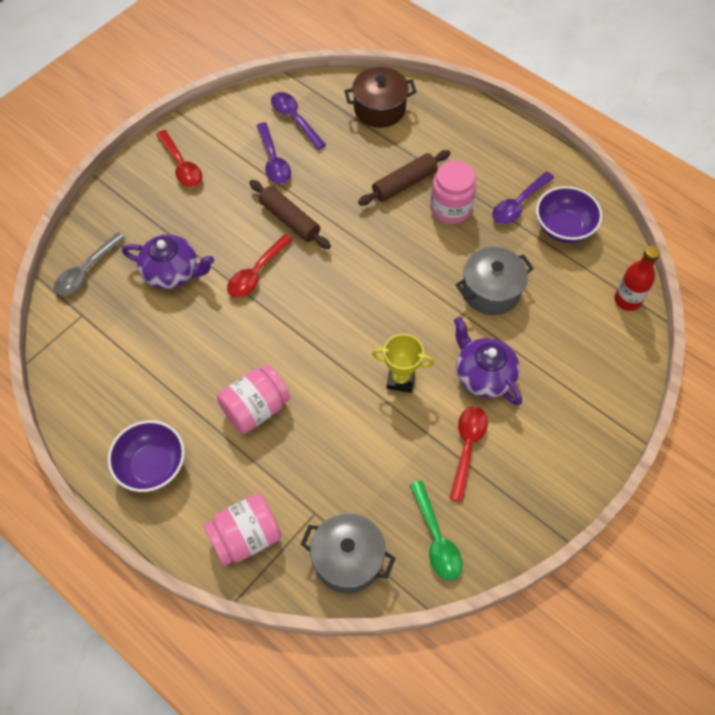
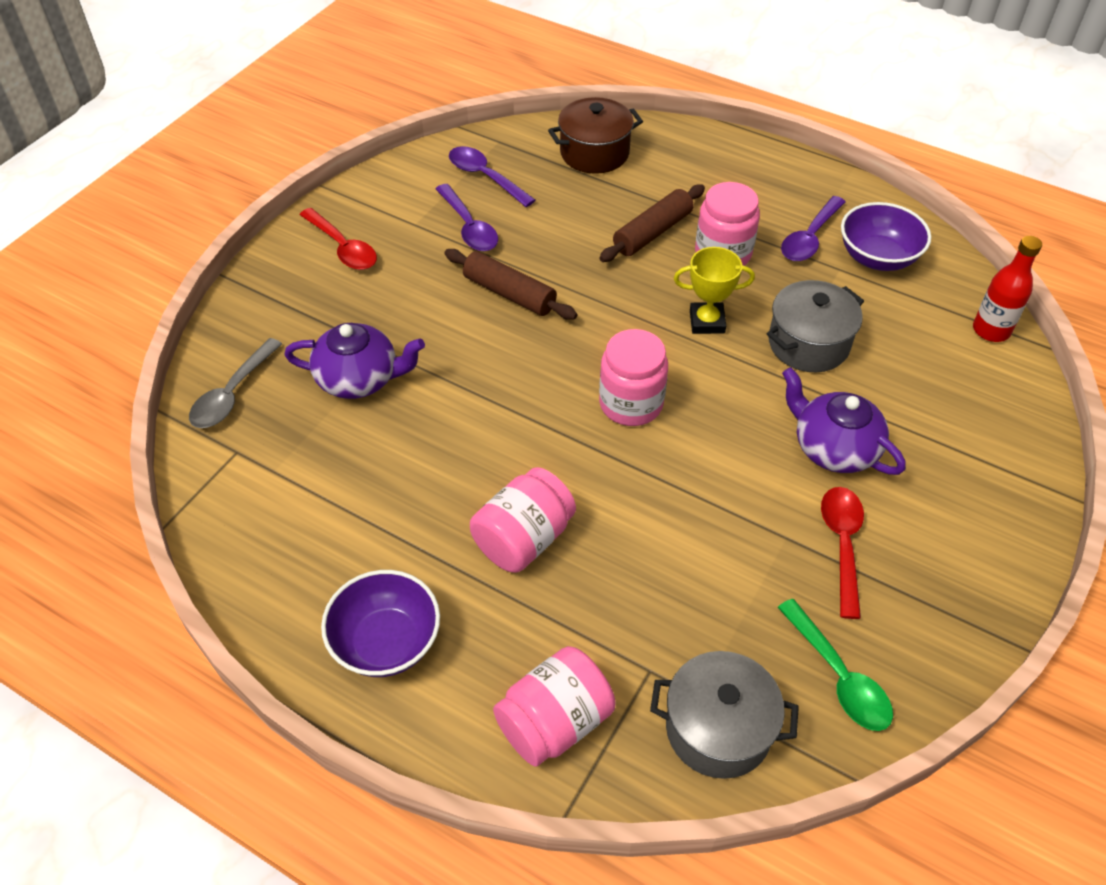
camera: 10 degrees left, 10 degrees down
red spoon [227,234,293,297] -> none
yellow trophy [372,334,434,393] -> yellow trophy moved to [674,247,755,334]
none -> pink jar [599,329,668,426]

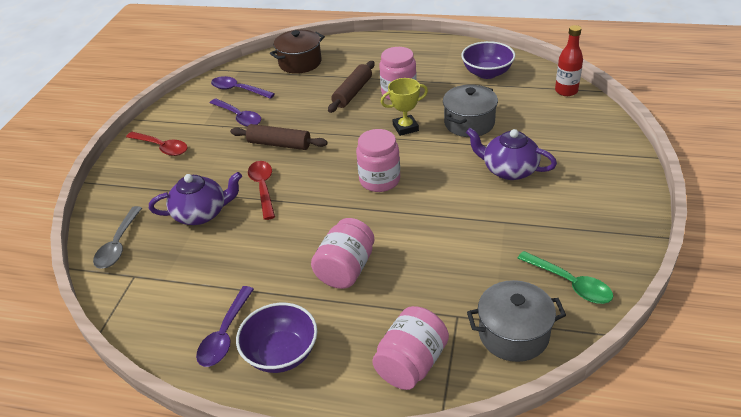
camera: 15 degrees left, 10 degrees down
purple spoon [781,196,846,261] -> purple spoon moved to [196,286,254,367]
red spoon [821,487,864,619] -> red spoon moved to [248,161,275,220]

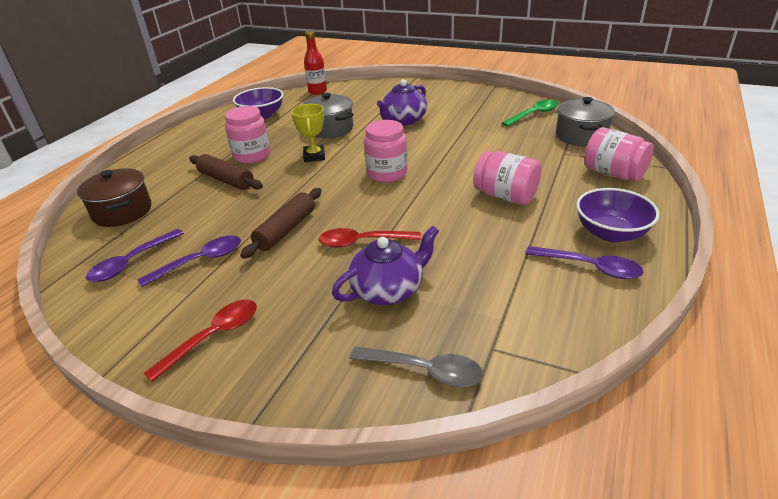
camera: 80 degrees left, 5 degrees down
purple teapot [149,172,242,225] -> purple teapot turned 60 degrees clockwise [332,226,439,305]

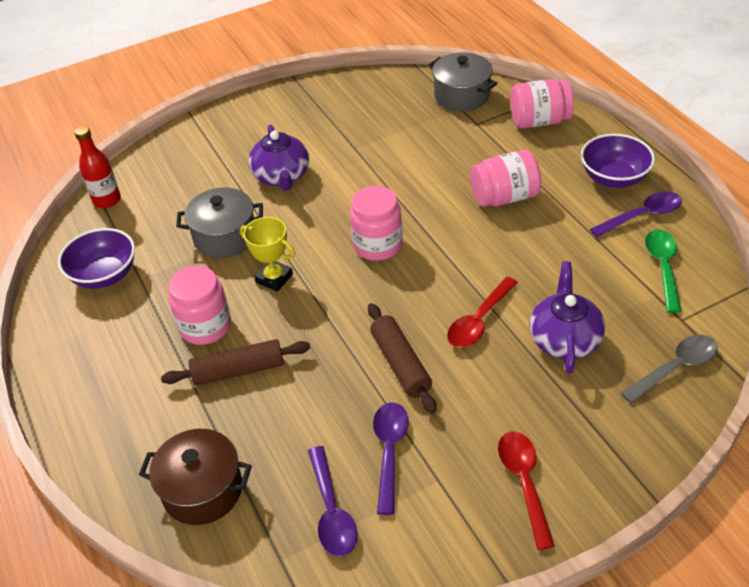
camera: 50 degrees left, 10 degrees up
green spoon [502,100,559,127] -> green spoon moved to [645,229,681,313]

